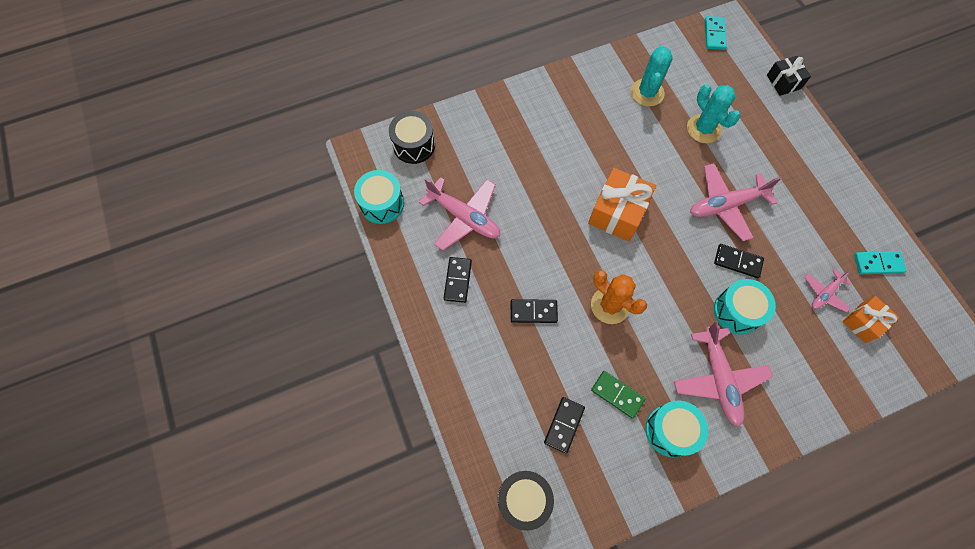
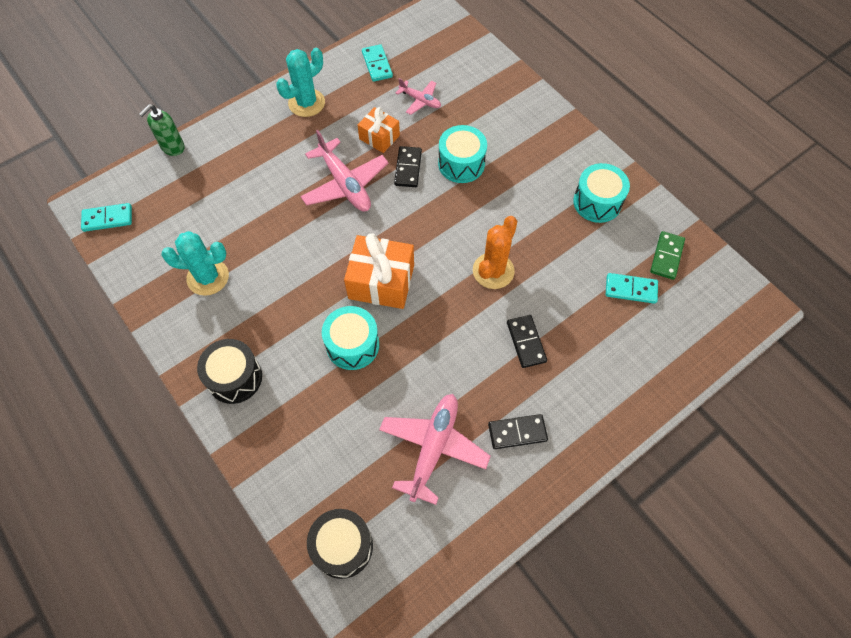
camera: 105 degrees left, 5 degrees down
turquoise drum [354,170,404,224] -> turquoise drum moved to [322,306,379,370]
black drum [498,471,554,531] -> black drum moved to [197,339,262,404]
black domino [544,397,585,454] -> turquoise domino [606,273,658,304]
green domino [591,371,645,419] -> green domino moved to [650,231,685,280]
pink plane [674,321,773,427] -> none
turquoise cactus [687,84,740,143] -> turquoise cactus moved to [276,48,325,117]
black gift [767,56,811,96] -> green soap dispenser [139,104,185,156]
orange gift [842,296,899,343] -> orange gift moved to [358,107,400,153]

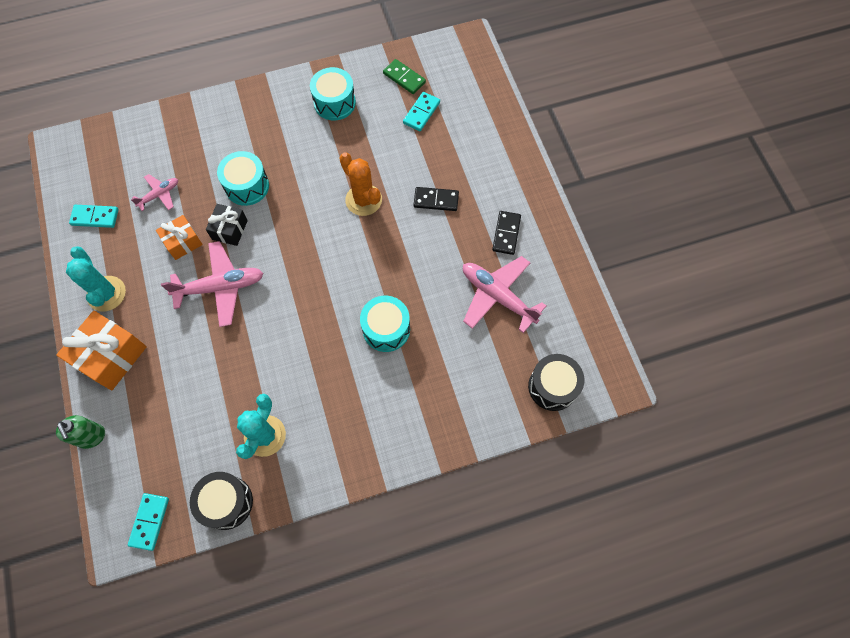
camera: 70 degrees left, 5 degrees up
black drum [197,339,262,404] -> black drum moved to [190,472,253,530]
orange gift [344,233,414,309] -> orange gift moved to [56,310,147,391]
black domino [394,146,422,187] -> black gift [206,204,248,246]

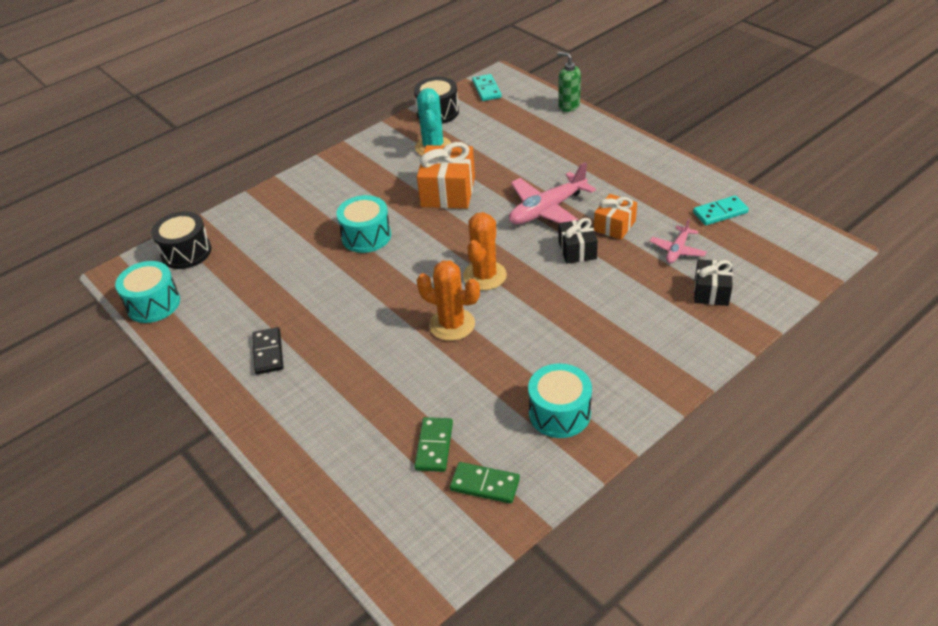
camera: 160 degrees right, 25 degrees down
orange gift [56,310,147,391] -> orange gift moved to [417,142,475,209]
turquoise cactus [66,246,126,311] -> none
turquoise drum [217,151,269,206] -> turquoise drum moved to [115,261,180,323]
turquoise domino [403,92,440,131] -> green domino [414,417,453,472]
black domino [414,187,459,211] -> none
pink plane [463,256,546,333] -> none
none -> orange cactus [463,212,507,290]
none -> black gift [694,259,733,306]

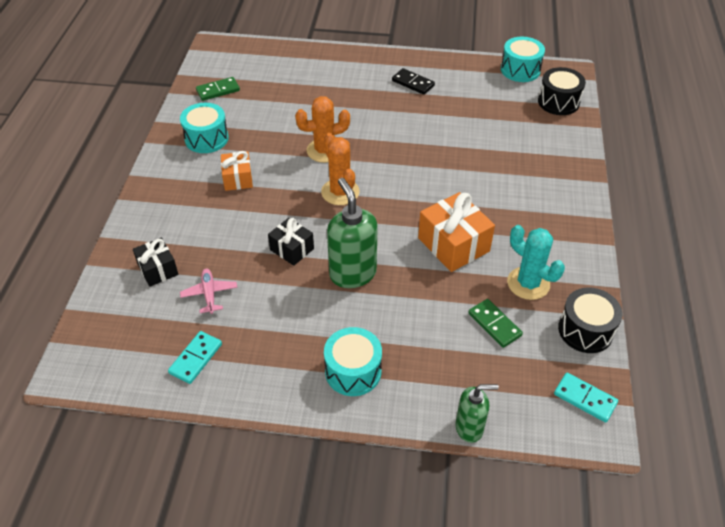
camera: 135 degrees right, 5 degrees up
turquoise drum [336,195,391,253] -> turquoise drum moved to [324,327,382,396]
green domino [414,417,453,472] -> green domino moved to [468,299,523,348]
pink plane [509,162,596,224] -> green soap dispenser [327,178,378,288]
orange gift [594,194,637,240] -> orange gift moved to [221,151,253,191]

